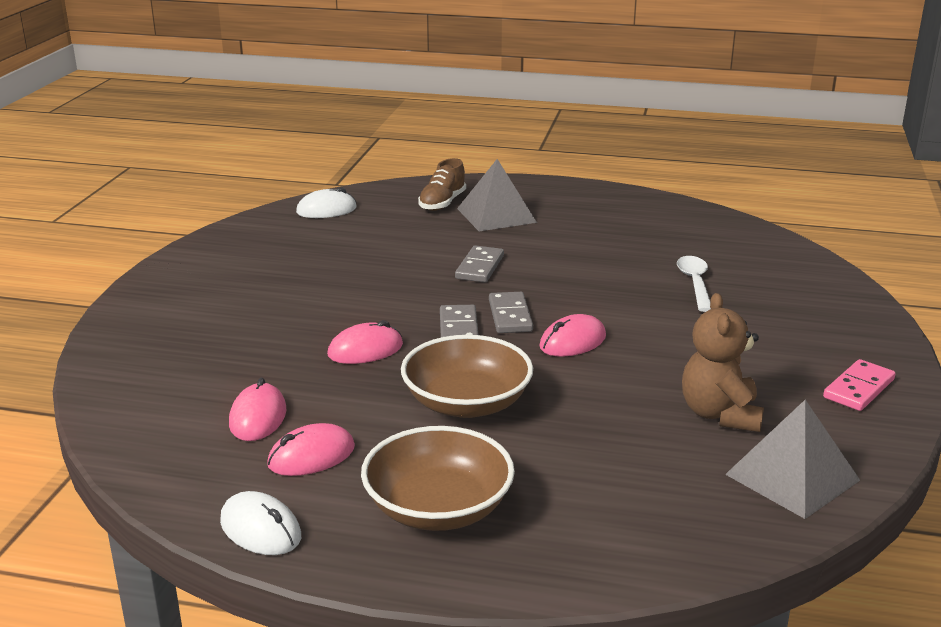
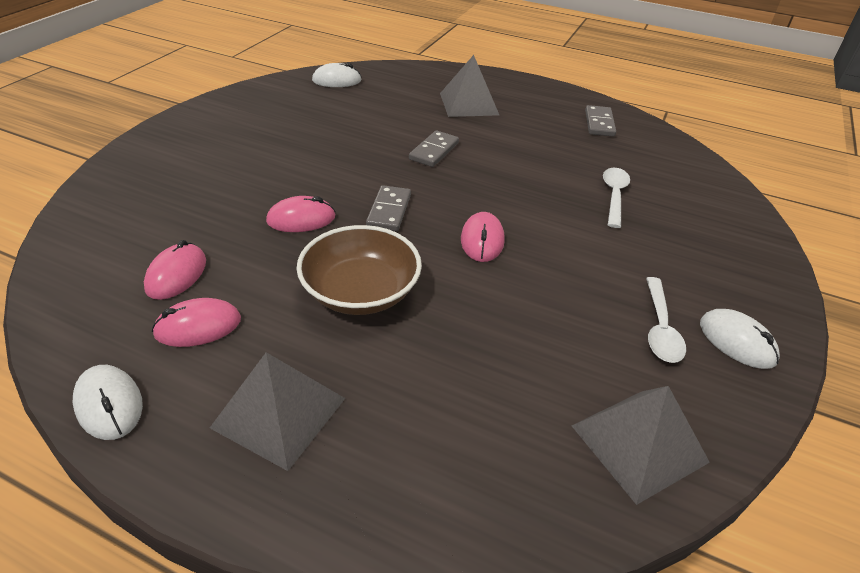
camera: 10 degrees right, 15 degrees up
brown bowl [361,426,515,531] -> grey pyramid [210,352,345,471]
brown shoe [418,158,466,211] -> none
grey domino [489,292,533,333] -> grey domino moved to [585,105,616,137]
pink mouse [540,314,606,357] -> pink mouse turned 60 degrees counterclockwise [461,212,505,262]
brown teddy bear [682,293,764,432] -> none
pink domino [823,359,896,411] -> white mouse [700,309,780,369]
none -> white spoon [646,277,686,363]

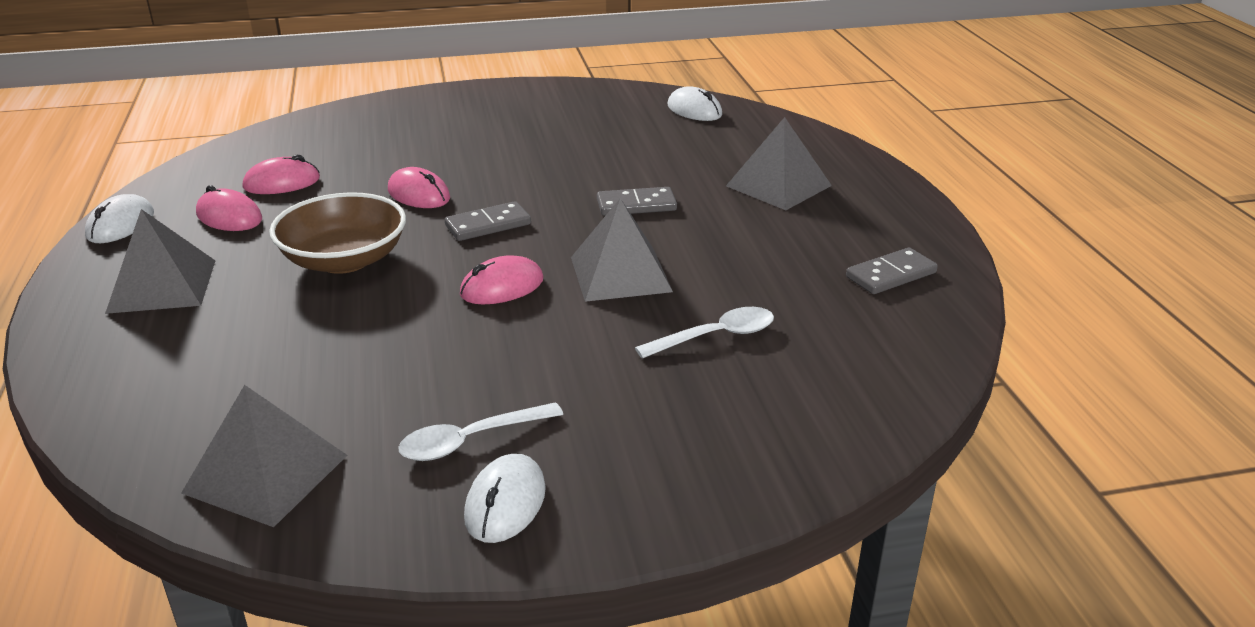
camera: 55 degrees right, 10 degrees down
none -> grey pyramid [571,198,673,302]

